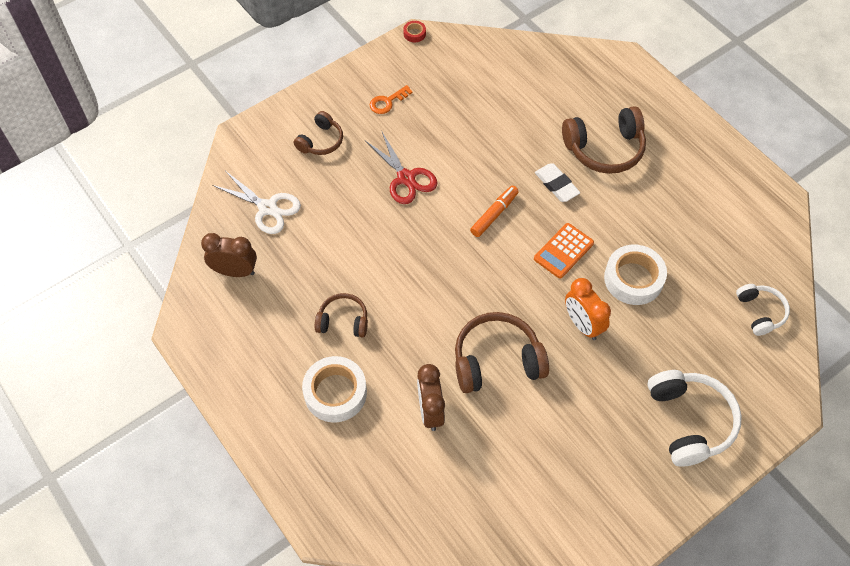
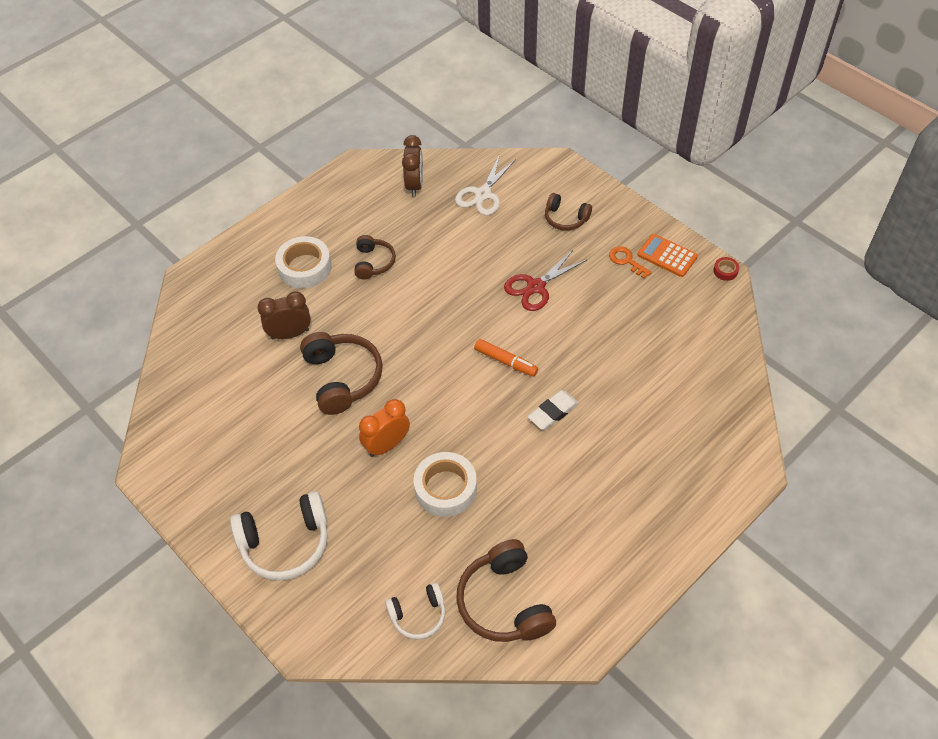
camera: 85 degrees right, 5 degrees down
orange calculator [534,223,594,279] -> orange calculator moved to [637,234,698,277]
brown headphones [562,106,646,174] -> brown headphones moved to [456,539,556,642]

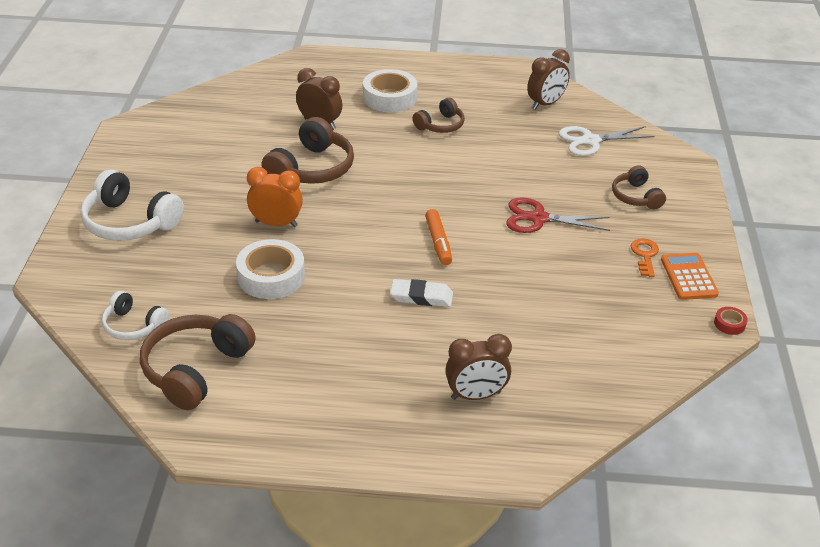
camera: 45 degrees right, 15 degrees down
none -> brown clock [445,334,512,400]

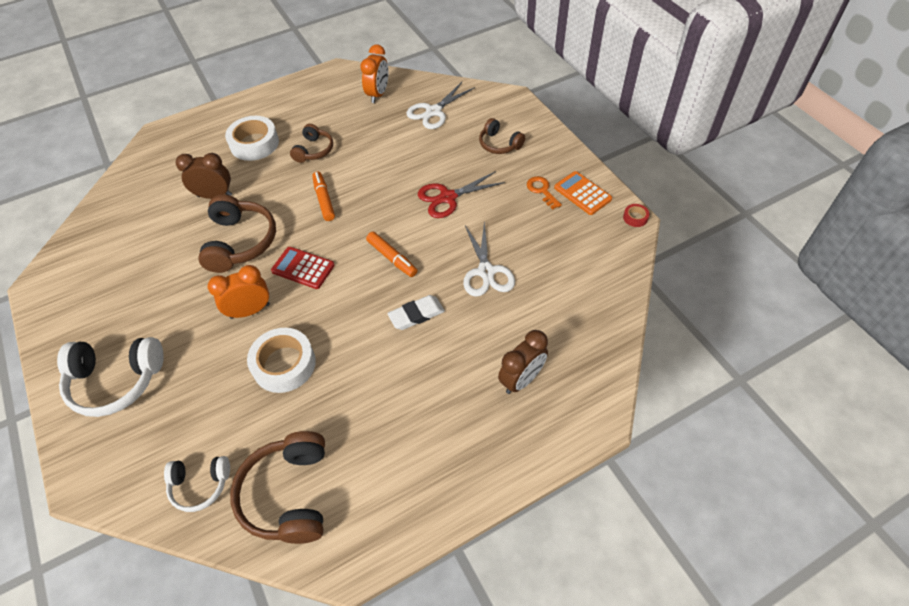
camera: 30 degrees left, 15 degrees up
brown clock [527,49,570,110] -> orange clock [360,44,388,103]
none -> red calculator [271,247,335,289]
none -> orange marker [312,172,335,221]
none -> white scissors [463,222,515,297]

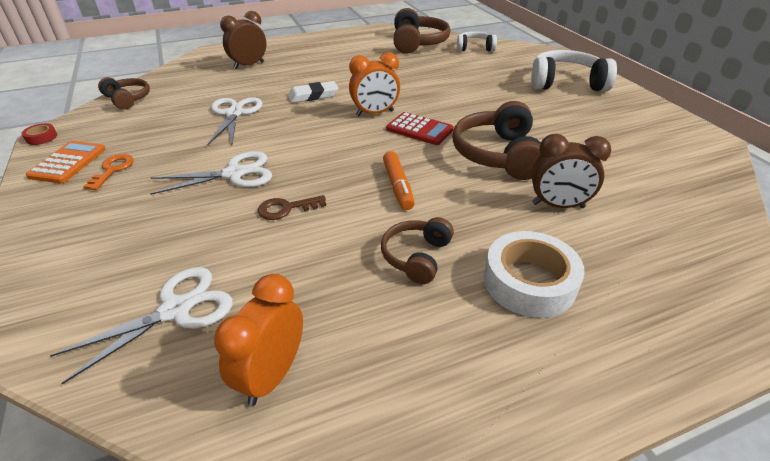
camera: 175 degrees left, 15 degrees down
orange clock [207,265,270,319] -> orange clock moved to [349,52,400,116]
white tape [247,328,316,393] -> none
orange marker [366,232,417,277] -> none
red scissors [418,171,505,218] -> white scissors [150,151,272,195]
brown headphones [479,118,525,154] -> brown headphones moved to [98,77,150,110]
orange key [527,176,562,209] -> orange key turned 150 degrees counterclockwise [83,154,134,190]
orange calculator [554,171,612,215] -> orange calculator turned 135 degrees counterclockwise [26,141,106,183]
none -> brown key [258,195,326,220]

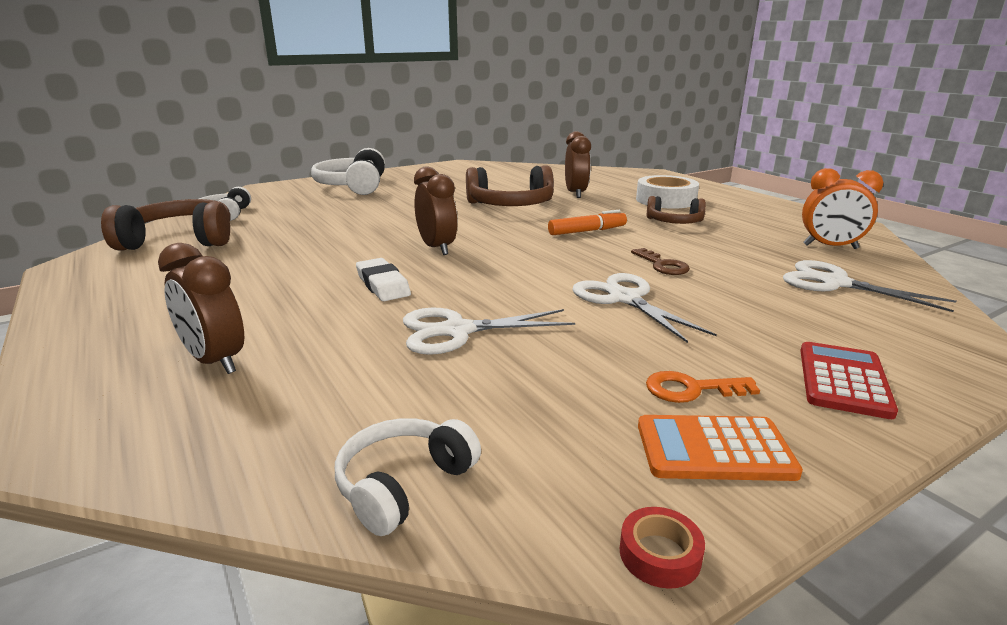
camera: 100 degrees left, 15 degrees down
brown headphones [98,77,150,110] -> white headphones [335,418,481,536]
orange clock [349,52,400,116] -> brown clock [414,166,457,255]
red calculator [386,112,454,145] -> red calculator moved to [800,342,898,419]

